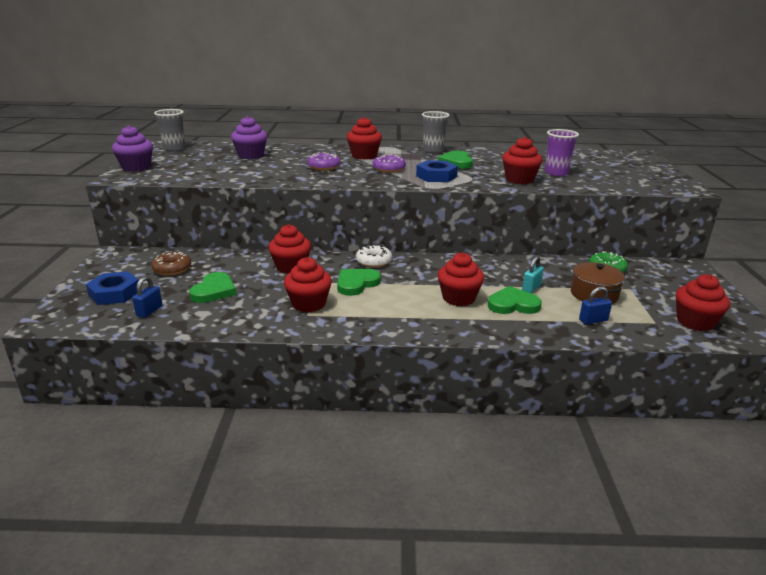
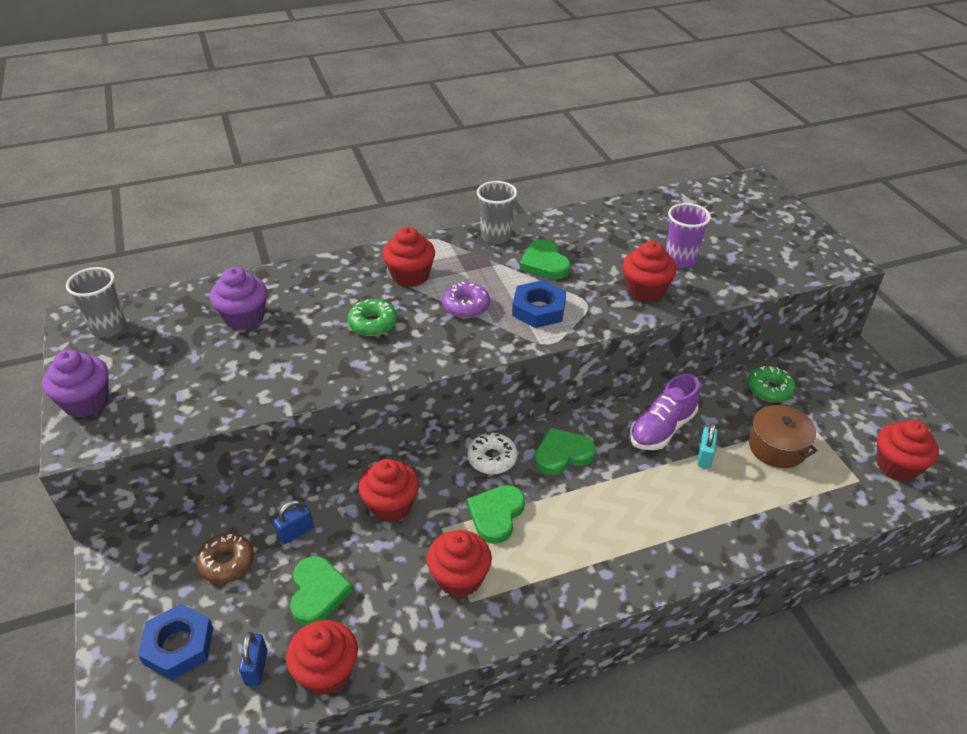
camera: 20 degrees left, 15 degrees up
purple donut [307,152,341,170] -> green donut [347,299,397,336]
red cupcake [438,252,484,306] -> red cupcake moved to [286,620,358,695]
green heart [488,286,542,314] -> green heart moved to [535,428,596,475]
blue padlock [579,286,612,324] -> blue padlock moved to [273,500,314,544]
none -> purple shoe [630,374,700,450]

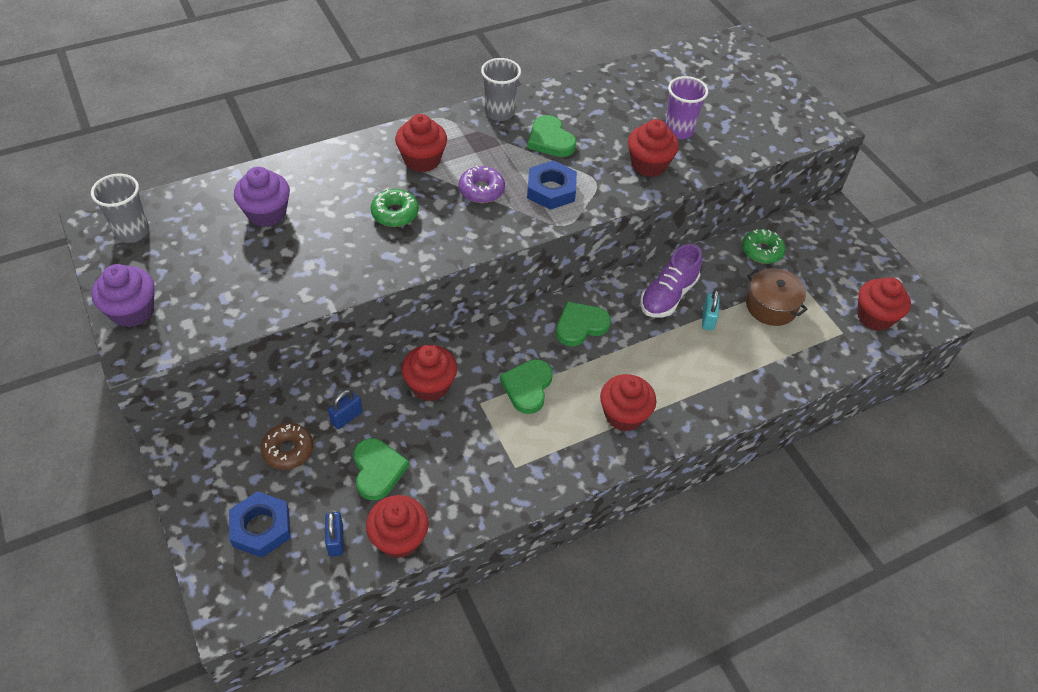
camera: 10 degrees left, 10 degrees up
red cupcake [427,530,492,598] -> red cupcake moved to [600,374,656,431]
white donut [467,433,518,474] -> none

